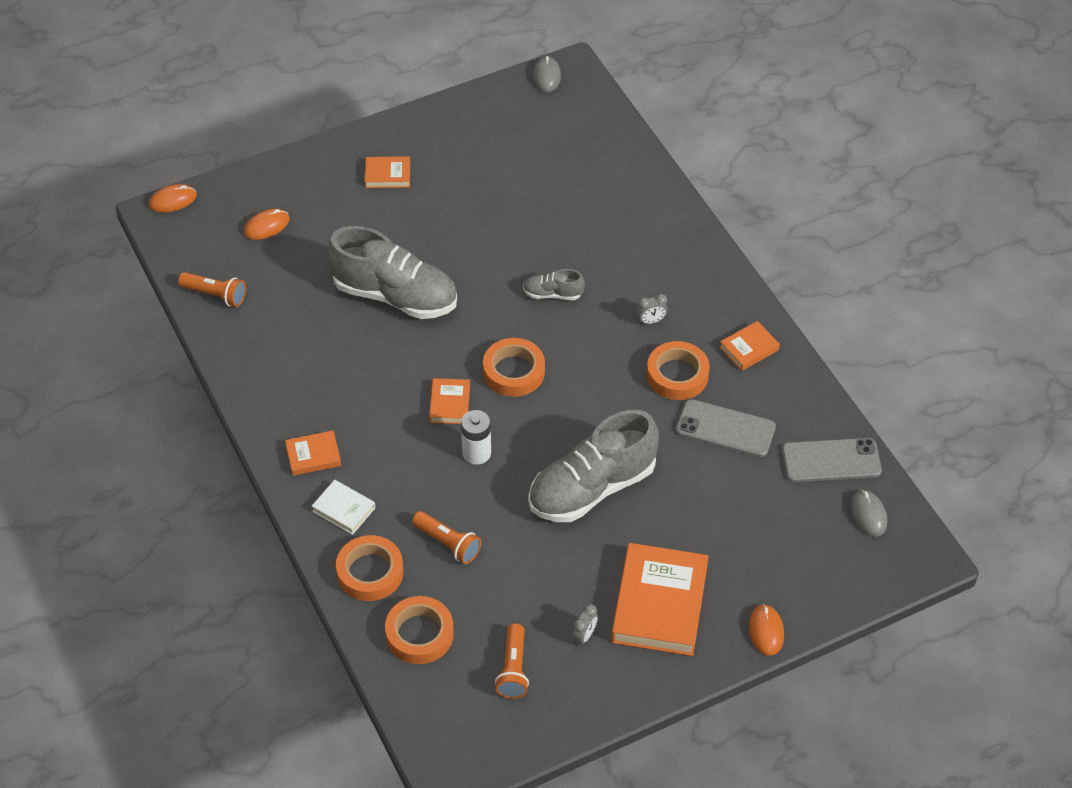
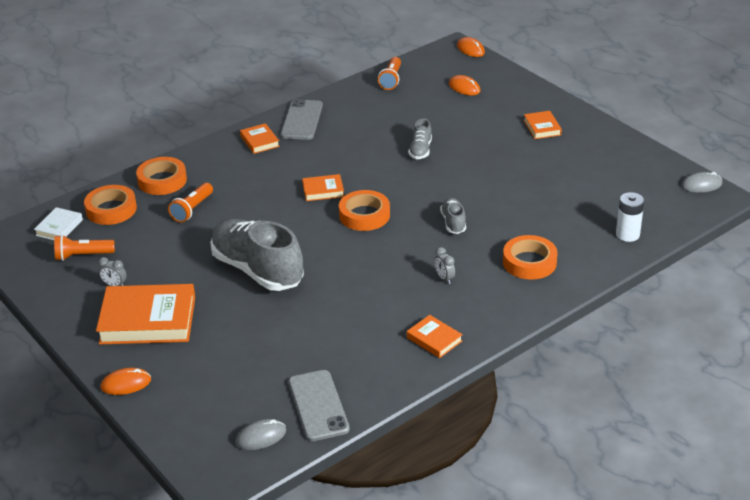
camera: 80 degrees right, 15 degrees down
white book [312,480,375,535] -> white book moved to [34,207,83,240]
grey shoe [327,226,457,319] -> grey shoe [408,118,432,159], size x0.45
white battery [461,410,491,465] -> white battery moved to [616,192,644,242]
orange tape [647,341,710,400] -> orange tape moved to [503,235,558,280]
grey phone [676,399,776,457] -> grey phone moved to [281,99,323,140]

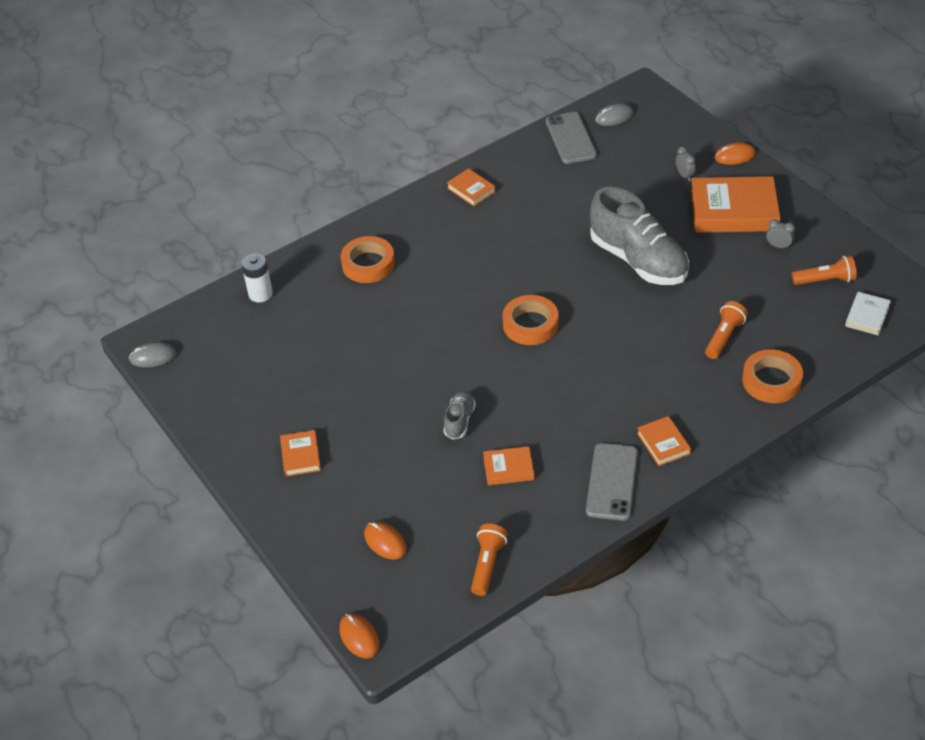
camera: 175 degrees left, 10 degrees up
orange tape [84,185,137,225] -> none
orange book [302,174,344,201] -> orange book moved to [483,446,535,485]
grey clock [434,247,455,284] -> grey clock moved to [676,147,695,181]
grey shoe [440,198,466,234] -> none

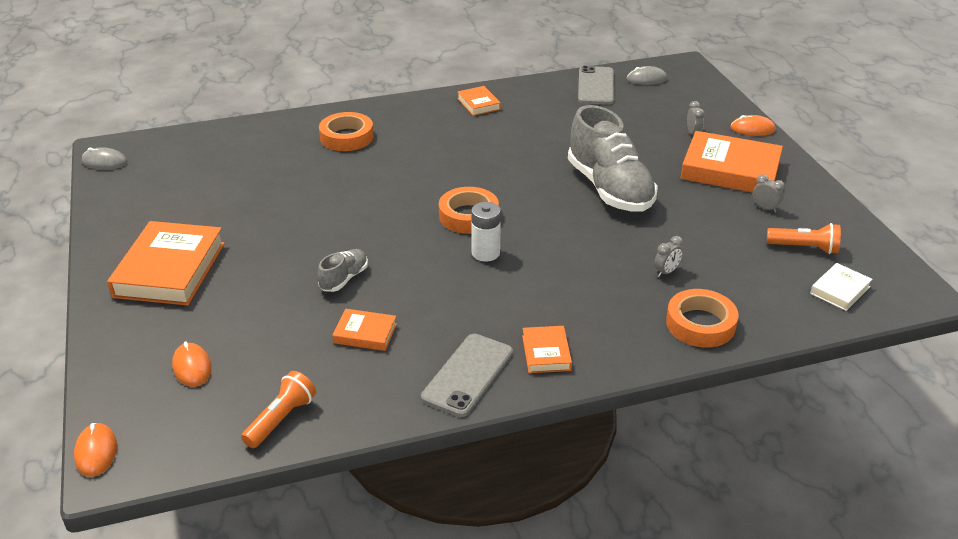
camera: 15 degrees right, 10 degrees down
white battery [241,253,273,302] -> white battery moved to [471,202,501,262]
orange book [280,430,321,477] -> orange book [107,221,225,306], size x2.04
orange flashlight [705,301,748,359] -> grey clock [654,236,683,277]

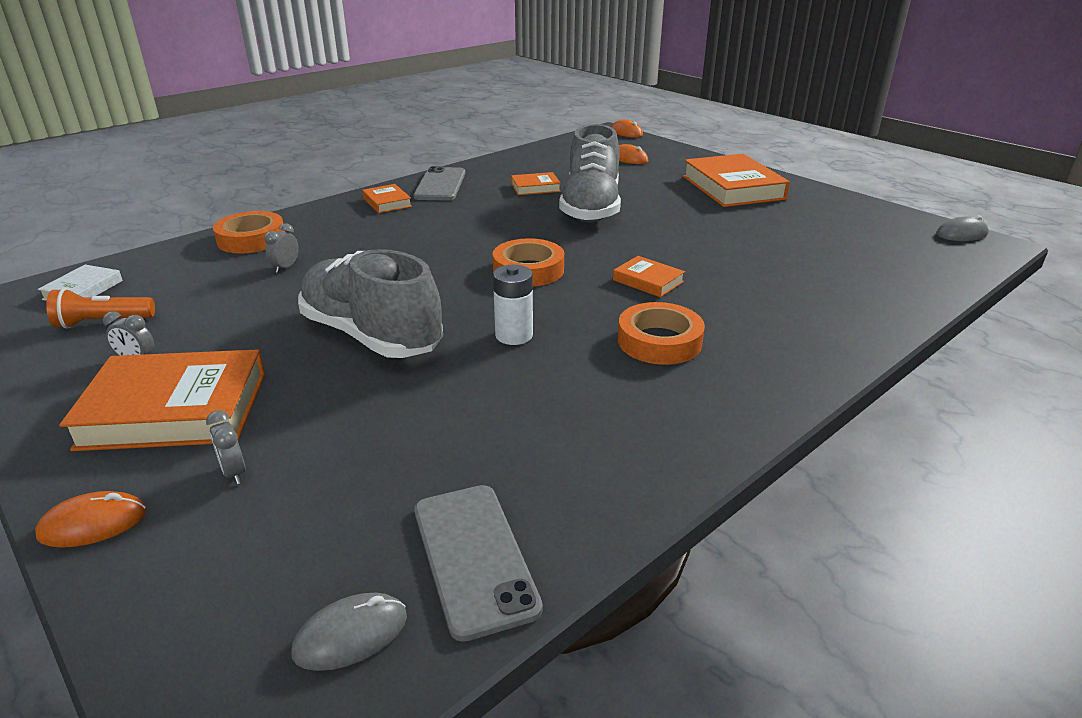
camera: 155 degrees right, 5 degrees down
orange flashlight [241,371,316,448] -> none
grey shoe [317,249,368,292] -> grey shoe [559,124,621,223], size x2.22
orange tape [319,112,374,151] -> orange tape moved to [618,302,705,365]
orange book [457,86,501,116] -> orange book moved to [613,256,685,297]
white battery [471,202,501,262] -> white battery moved to [493,265,533,345]

